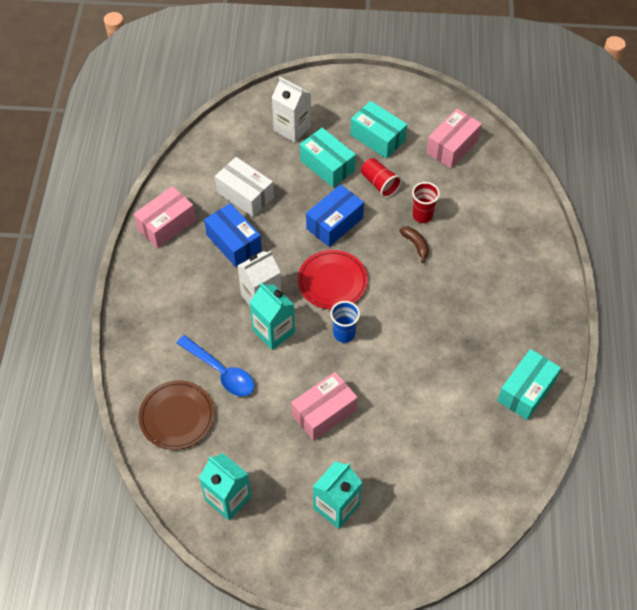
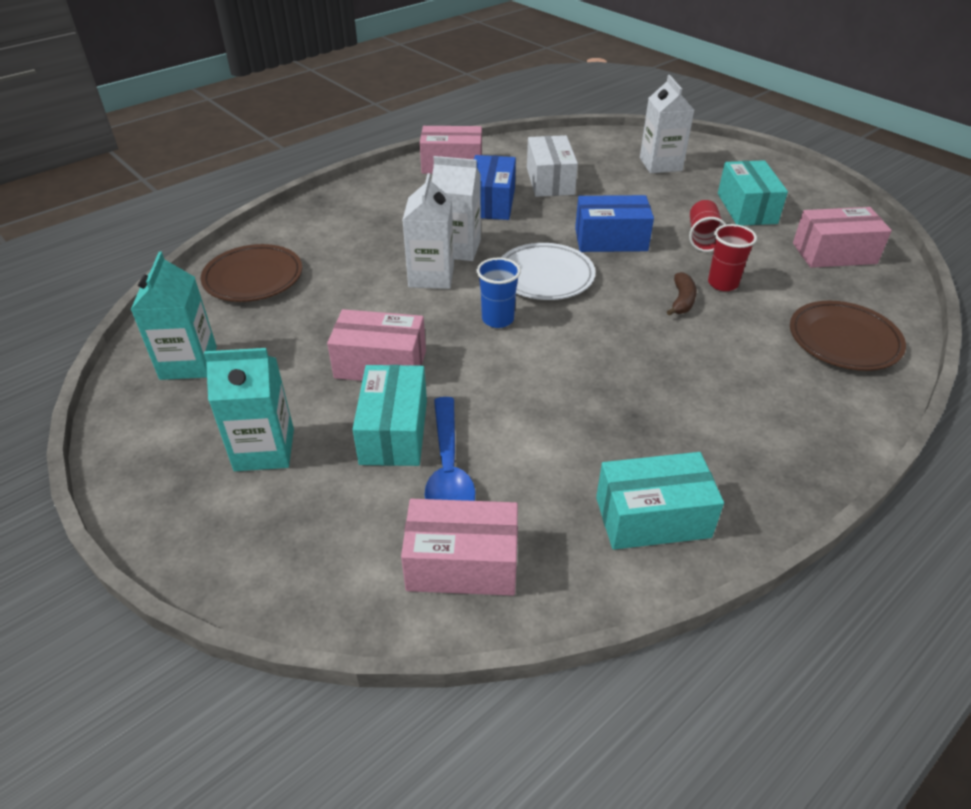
camera: 45 degrees right, 15 degrees down
blue spoon [177,335,254,396] -> blue spoon moved to [425,397,476,501]
turquoise carton [249,283,295,350] -> white carton [403,173,454,289]
red plate [298,250,368,310] -> white plate [501,243,595,300]
turquoise box [300,128,356,187] -> turquoise box moved to [352,365,427,466]
none -> pink box [401,499,518,596]
none -> brown plate [790,301,906,371]

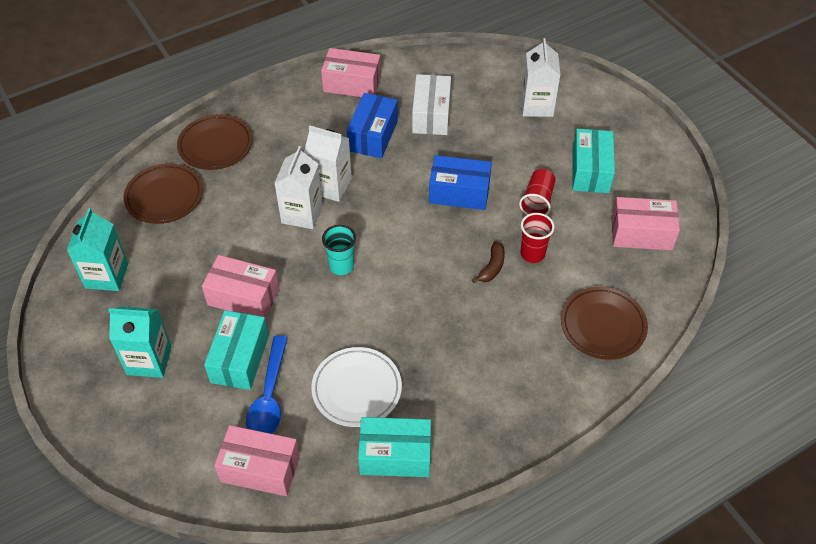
camera: 10 degrees right, 10 degrees up
blue cup [477,258,521,328] -> turquoise cup [322,225,356,275]
white plate [501,243,595,300] -> white plate moved to [311,347,402,427]
none -> brown plate [177,114,253,170]

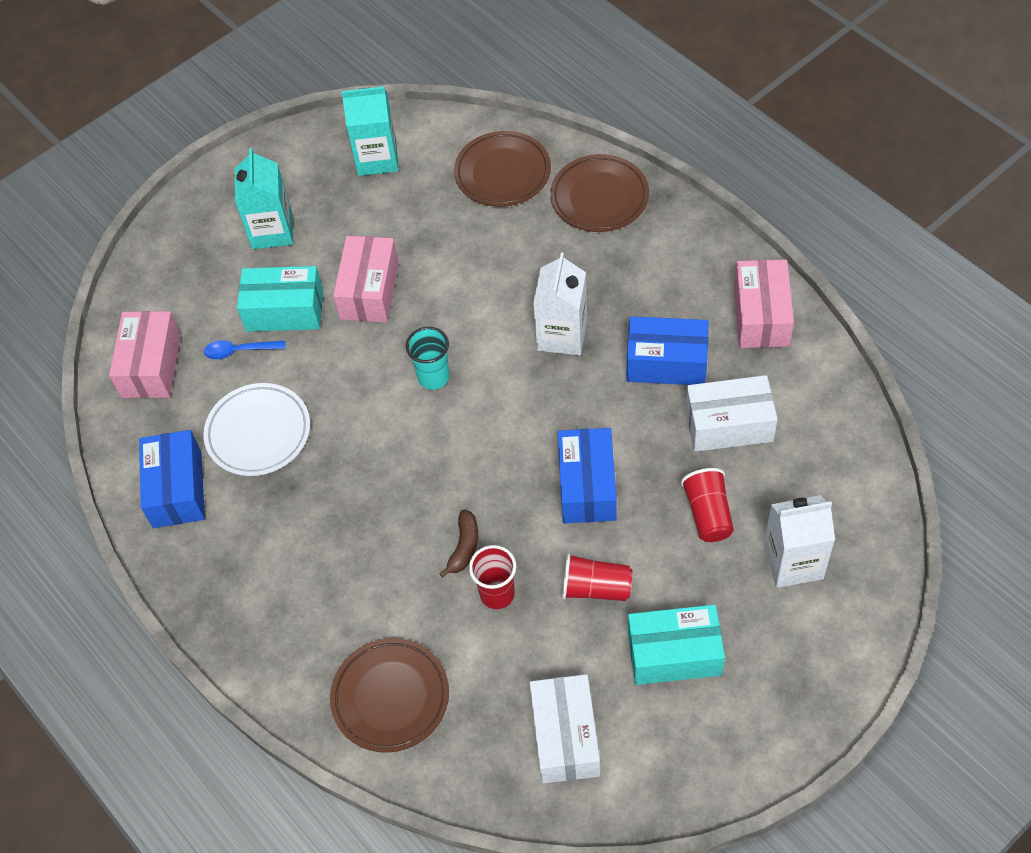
camera: 85 degrees right, 5 degrees up
blue spoon [246,336,288,434] -> blue spoon [204,340,285,360], size x0.59
white carton [274,146,323,229] -> none
turquoise box [358,417,431,477] -> blue box [139,430,205,528]
brown banana [472,242,505,283] -> brown banana turned 90 degrees counterclockwise [439,509,478,578]
pink box [611,197,680,251] -> white box [530,674,600,784]
none -> red cup [681,468,734,542]

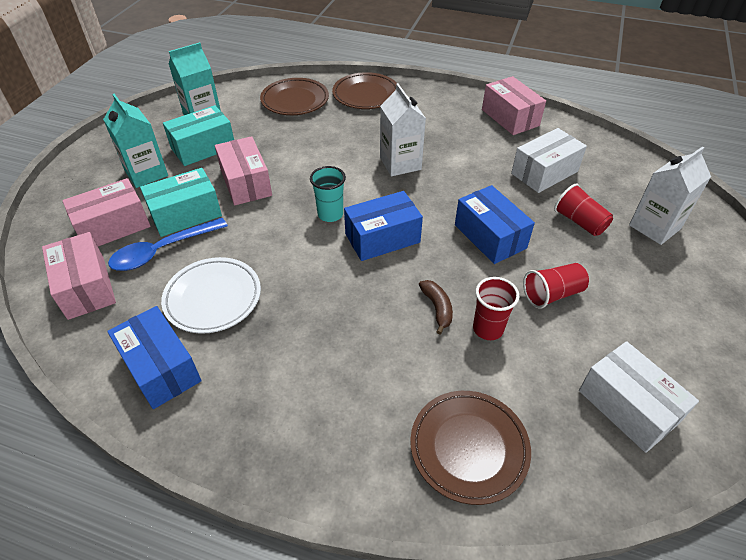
camera: 35 degrees left, 10 degrees down
blue spoon [204,340,285,360] -> blue spoon [108,218,228,271], size x1.69
blue box [627,316,709,385] -> blue box moved to [344,191,423,261]
turquoise box [628,605,725,685] -> turquoise box moved to [163,105,234,166]
none -> pink box [62,178,151,246]

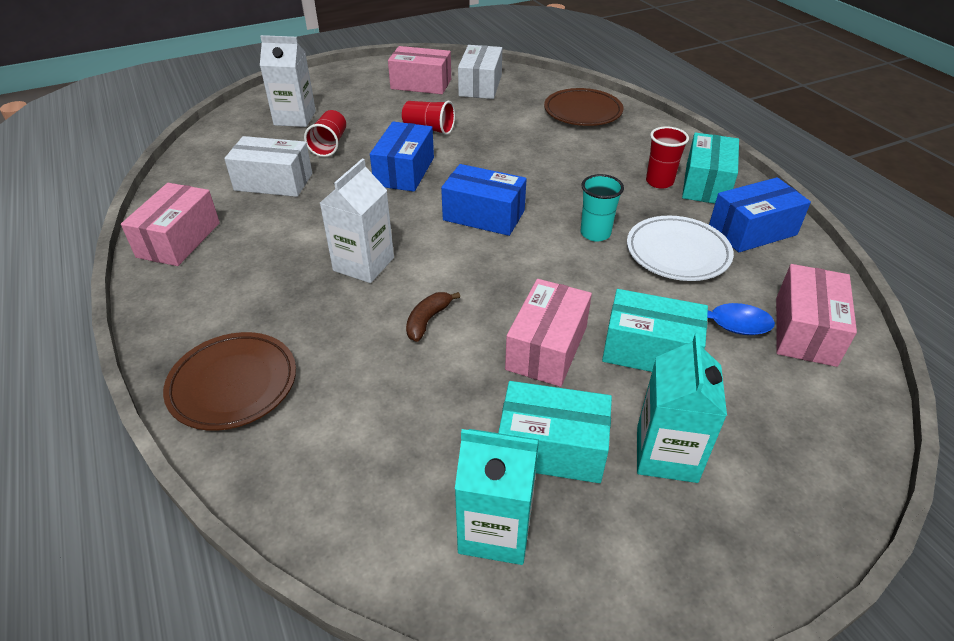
camera: 135 degrees left, 5 degrees down
pink box [62,178,151,246] -> pink box moved to [388,46,451,94]
blue box [107,306,202,409] -> blue box turned 60 degrees clockwise [709,177,811,252]
brown plate [260,78,329,115] -> none
turquoise cup [310,166,346,222] -> turquoise cup moved to [581,174,624,242]
brown banana [419,280,453,334] -> brown banana moved to [406,292,460,342]
red cup [473,277,519,340] -> red cup moved to [646,126,689,189]
none -> turquoise box [682,133,739,204]

